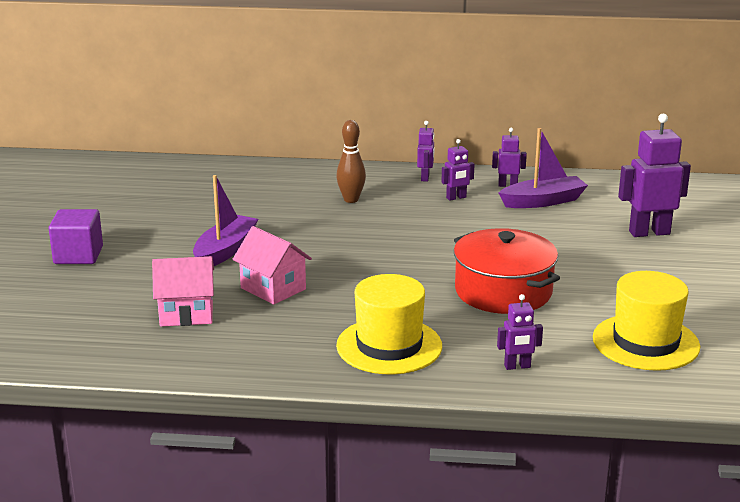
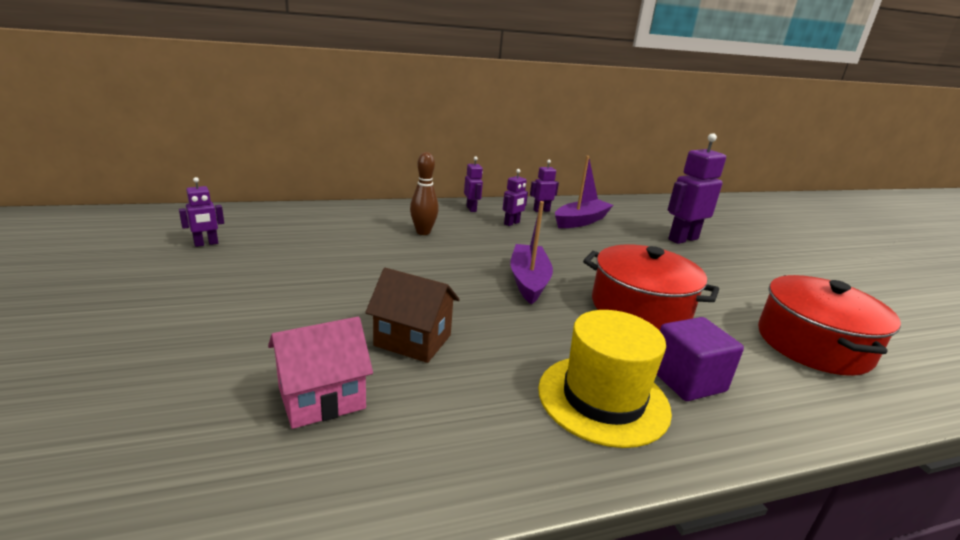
camera: 25 degrees left, 0 degrees up
purple cube [49,209,103,264] -> purple cube moved to [657,317,744,401]
purple boat [193,175,258,266] -> purple boat moved to [510,201,553,304]
pink house [233,226,312,305] -> brown house [365,268,460,363]
purple robot [497,294,543,370] -> purple robot moved to [179,177,224,247]
yellow hat [593,271,700,371] -> red pot [758,275,901,376]

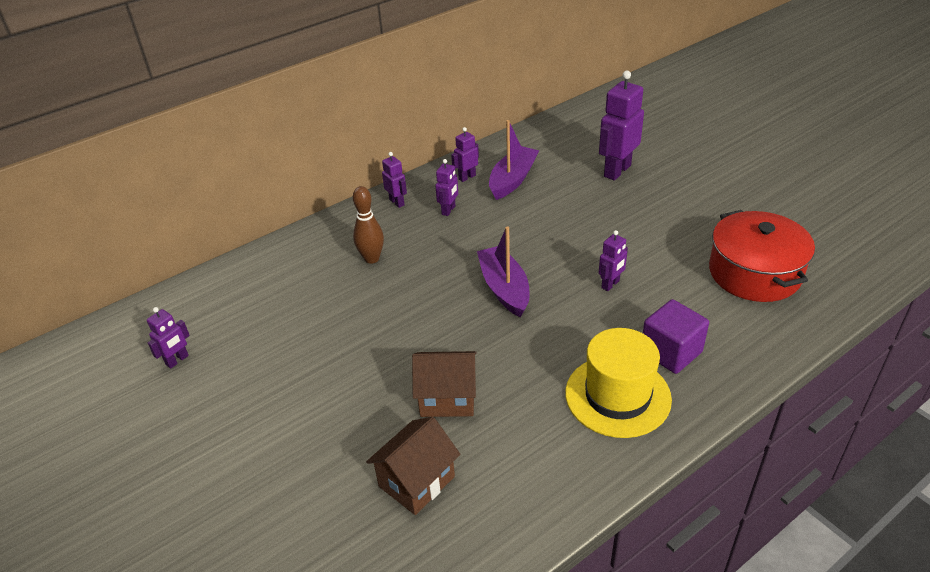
camera: 15 degrees left, 15 degrees up
pink house [268,317,373,429] -> brown house [366,417,460,515]
red pot [583,245,719,331] -> purple robot [599,230,628,291]

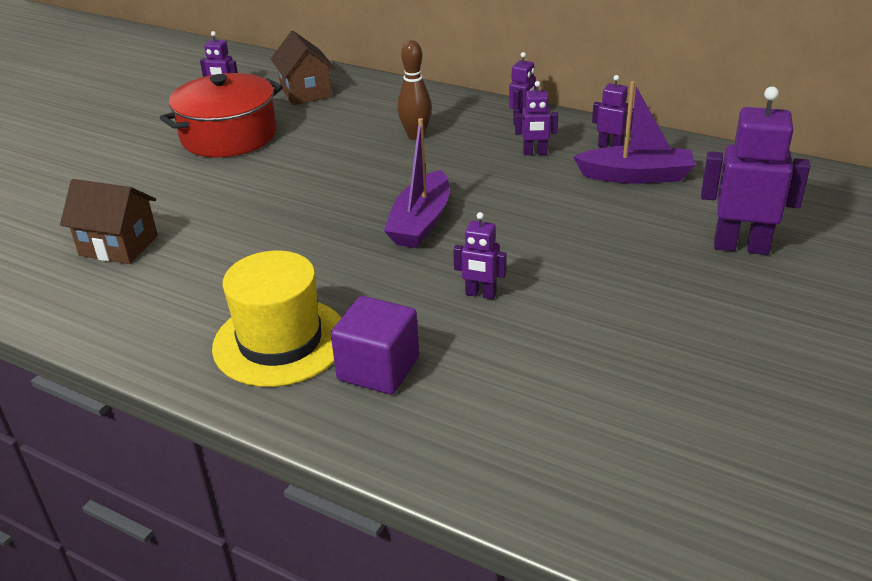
camera: 65 degrees right, 5 degrees down
brown house [412,351,477,417] -> brown house moved to [271,31,335,105]
purple boat [477,226,529,318] -> purple boat turned 150 degrees clockwise [384,118,449,248]
red pot [709,210,815,302] -> red pot moved to [160,73,283,157]

